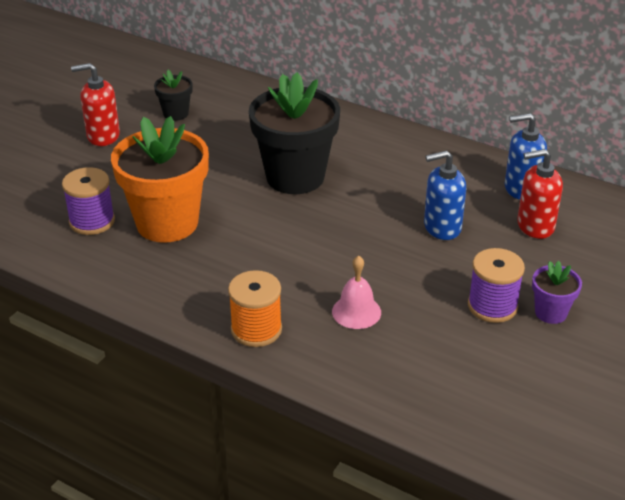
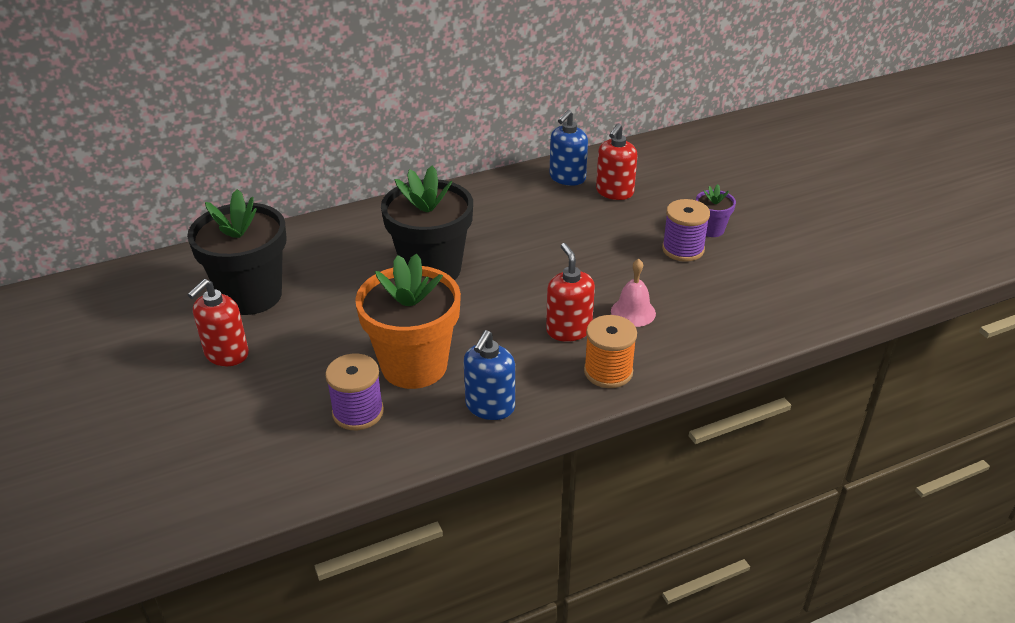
camera: 55 degrees left, 0 degrees up
black flower pot [154,70,192,121] -> black flower pot [187,189,286,315], size x2.15
blue soap dispenser [424,150,466,240] -> blue soap dispenser moved to [464,330,515,420]
none -> red soap dispenser [546,243,595,342]

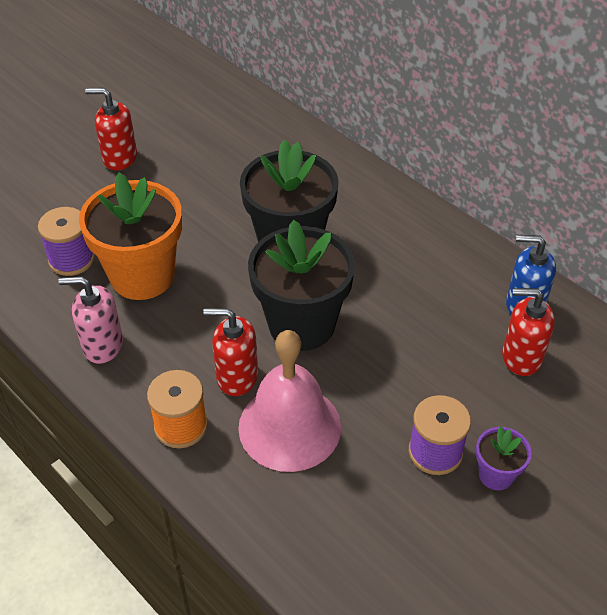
camera: 70 degrees right, 10 degrees up
black flower pot [187,189,286,315] -> black flower pot moved to [248,220,355,351]
blue soap dispenser [464,330,515,420] -> pink soap dispenser [59,276,123,364]
red soap dispenser [546,243,595,342] -> red soap dispenser turned 135 degrees counterclockwise [203,308,258,396]
pink bell [611,259,656,327] -> pink bell [238,330,341,472], size x1.96

